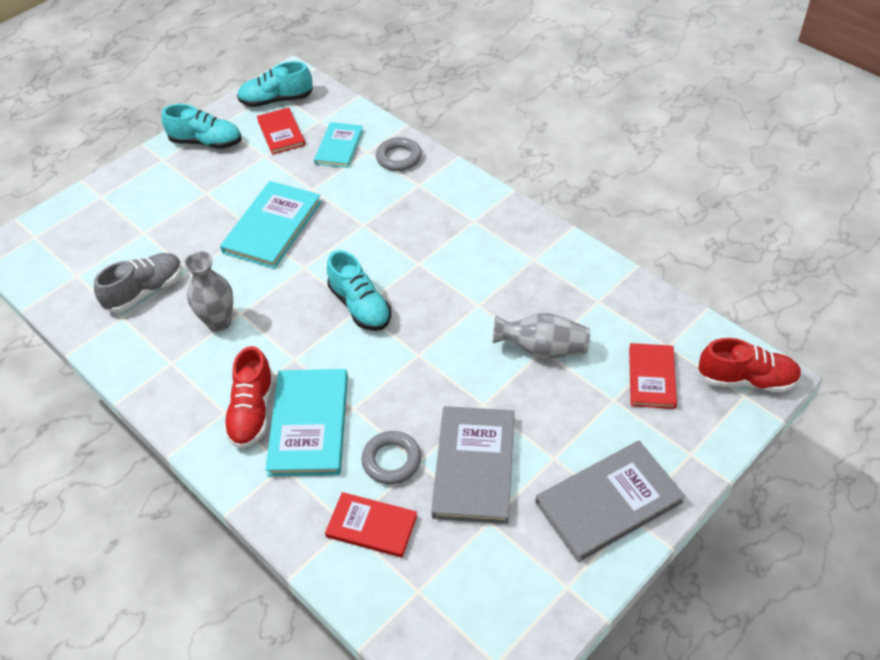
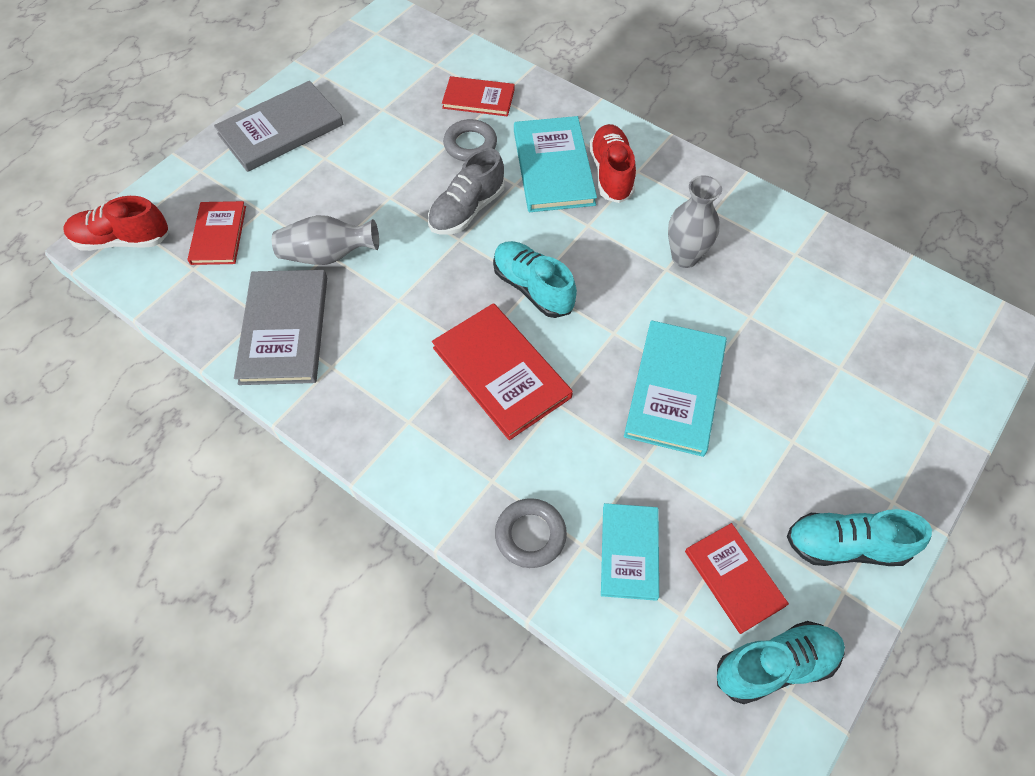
camera: 170 degrees right, 10 degrees up
grey shoe [94,253,183,313] -> grey shoe moved to [428,148,505,235]
grey book [431,406,515,524] -> grey book moved to [234,270,327,385]
none -> red book [432,303,573,440]

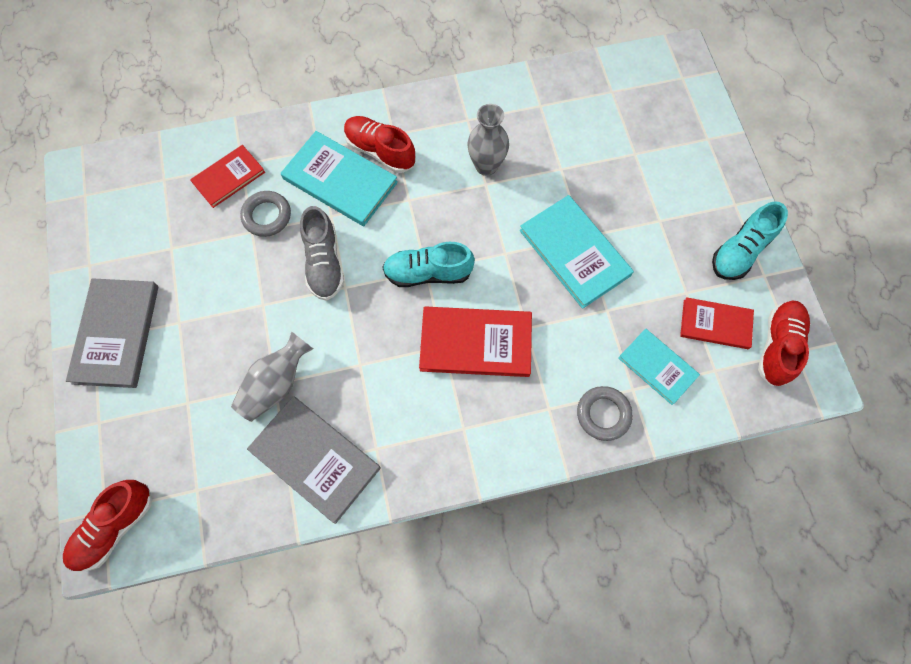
camera: 50 degrees left, 10 degrees up
red book [188,201,246,265] -> none
turquoise shoe [717,621,845,704] -> red shoe [758,301,810,386]

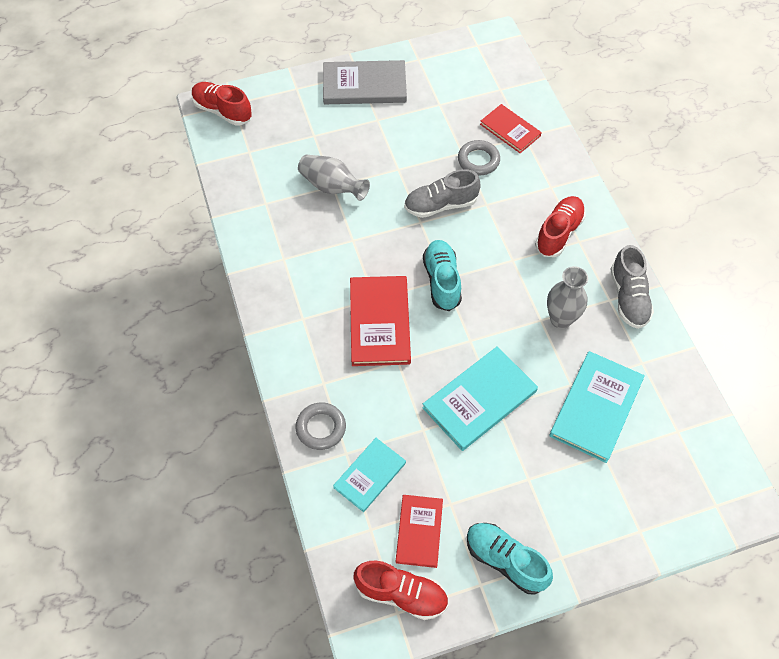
camera: 85 degrees right, 10 degrees down
grey book [247,396,381,524] -> none
turquoise book [281,131,398,226] -> turquoise book moved to [549,351,645,463]
none -> grey shoe [610,245,654,329]

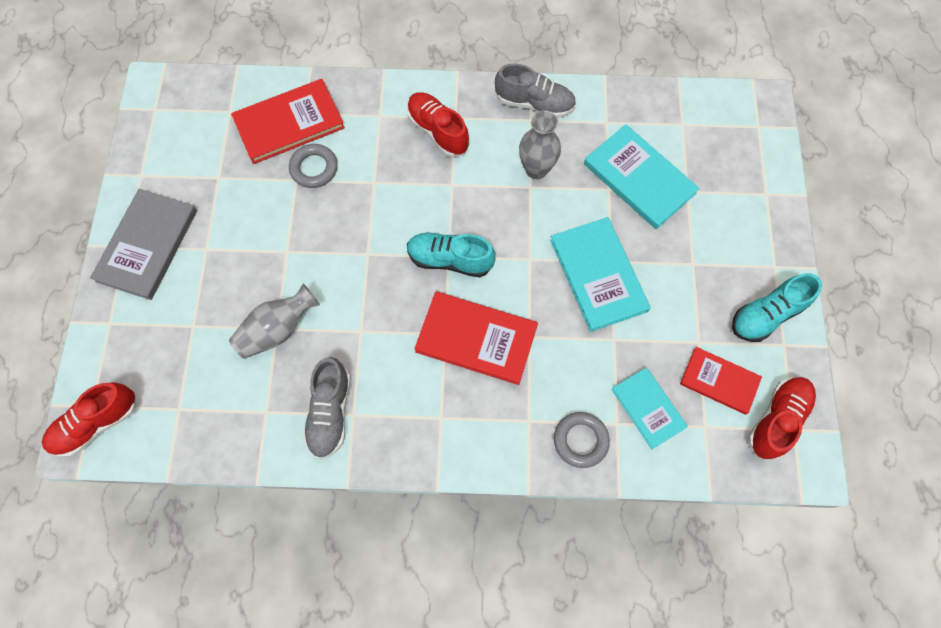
camera: 70 degrees left, 10 degrees up
grey shoe [404,169,481,218] -> grey shoe moved to [303,357,351,459]
red book [480,104,542,153] -> red book [231,79,345,164], size x1.59

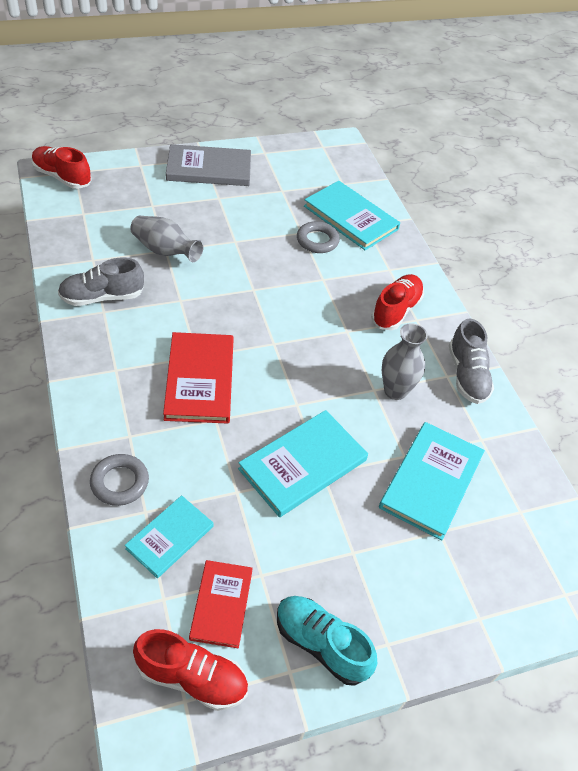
camera: 65 degrees right, 20 degrees down
red book [231,79,345,164] -> turquoise book [304,181,400,250]
turquoise shoe [407,232,496,277] -> none

